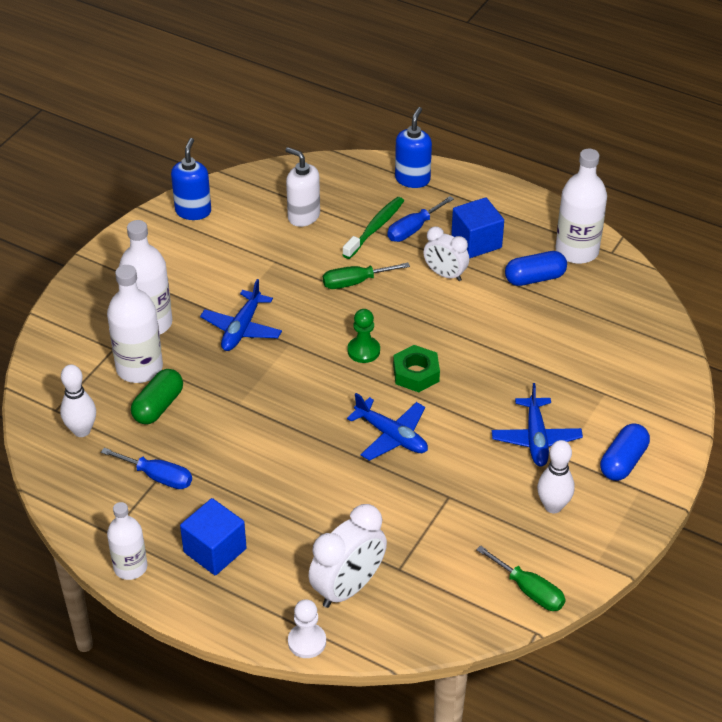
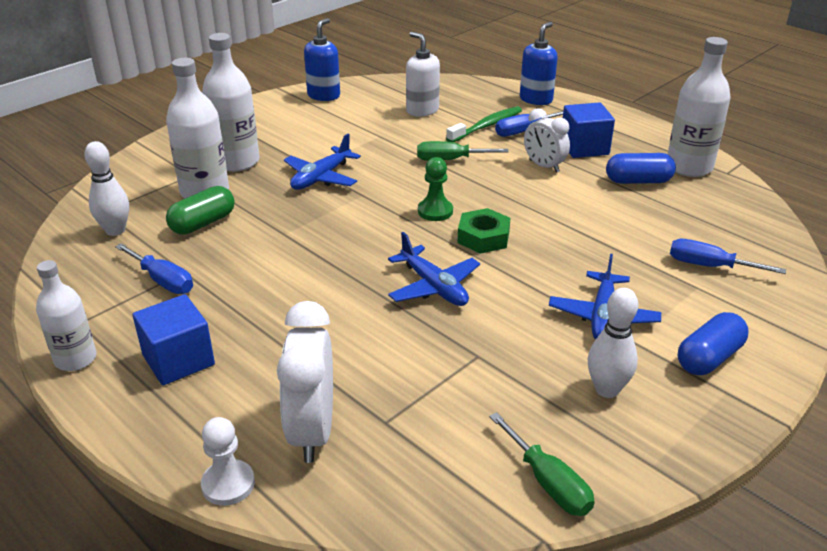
camera: 15 degrees right, 10 degrees down
white clock [308,504,387,608] -> white clock turned 120 degrees clockwise [277,301,333,463]
none -> blue screwdriver [670,239,786,274]

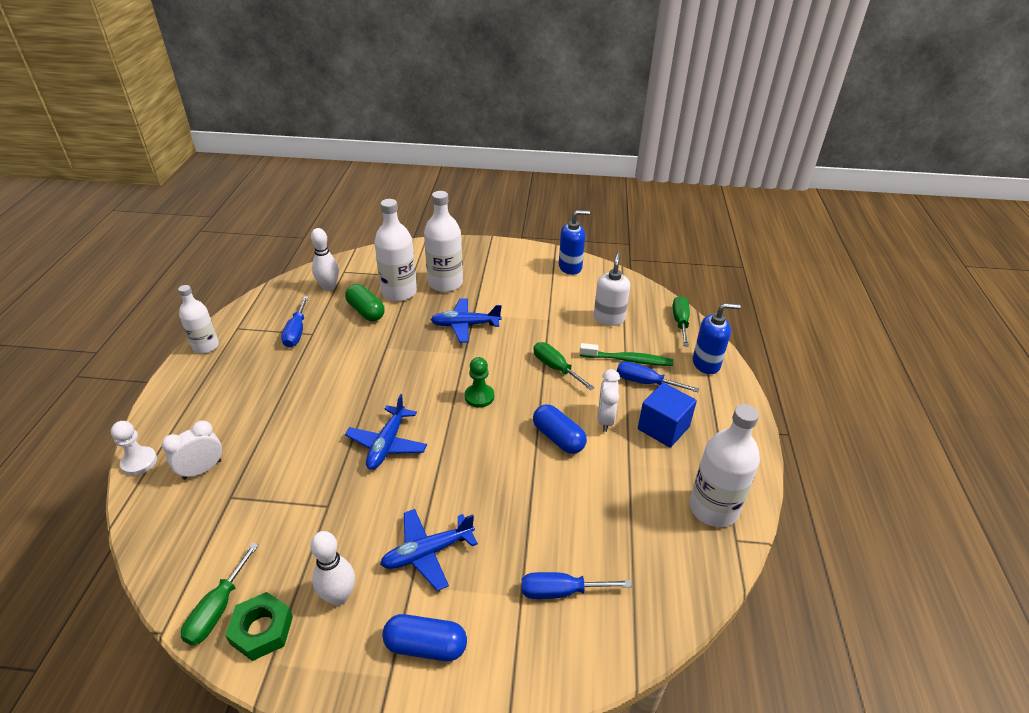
camera: 50 degrees right, 5 degrees up
blue cube [133,294,215,385] -> none
green capsule [166,186,235,234] -> green capsule turned 45 degrees clockwise [345,284,385,321]
white clock [277,301,333,463] -> white clock [162,421,222,480], size x0.64
green nut [457,208,510,254] -> green nut moved to [225,592,293,661]
blue capsule [606,153,676,184] -> blue capsule moved to [533,404,587,454]
blue screwdriver [670,239,786,274] -> blue screwdriver turned 75 degrees counterclockwise [522,572,632,599]
none -> green screwdriver [673,296,690,347]

